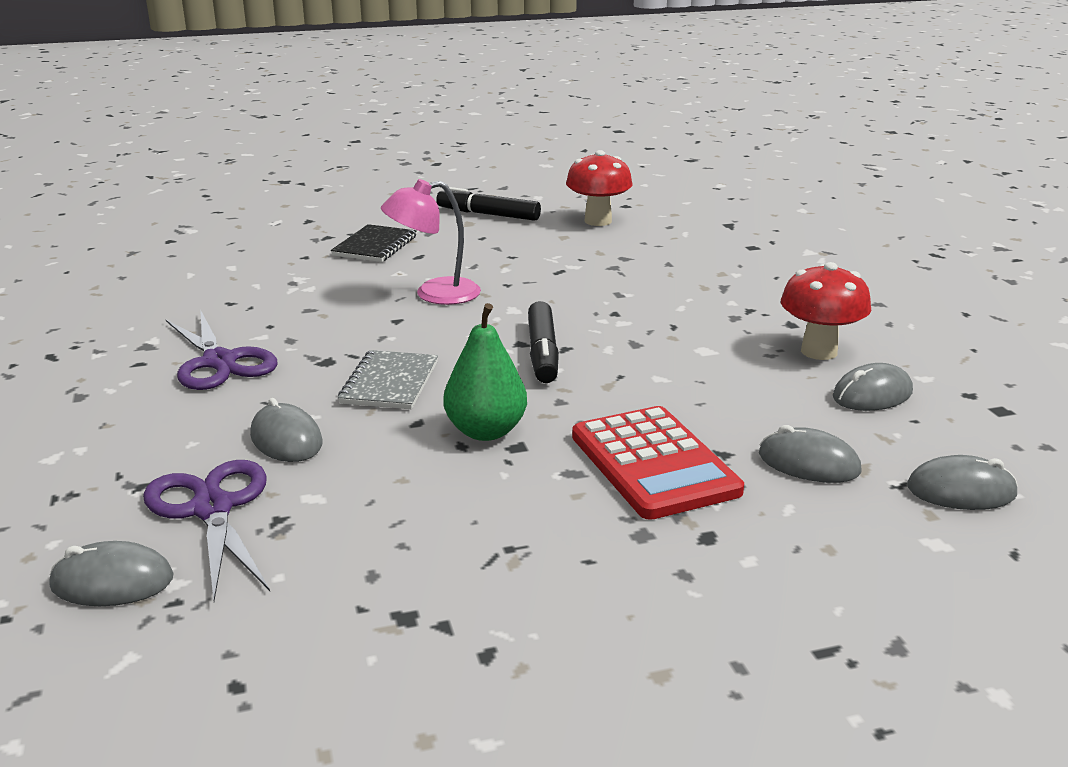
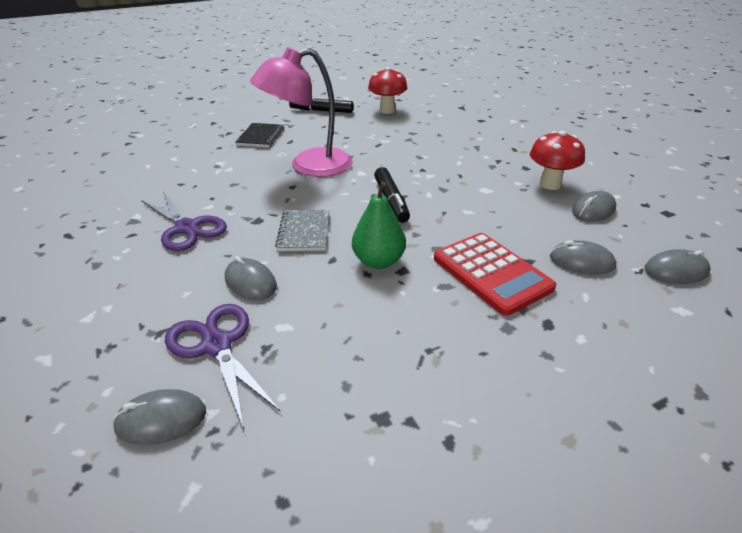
camera: 10 degrees left, 10 degrees up
pink lamp [381,179,481,305] -> pink lamp [250,47,353,177], size x1.55

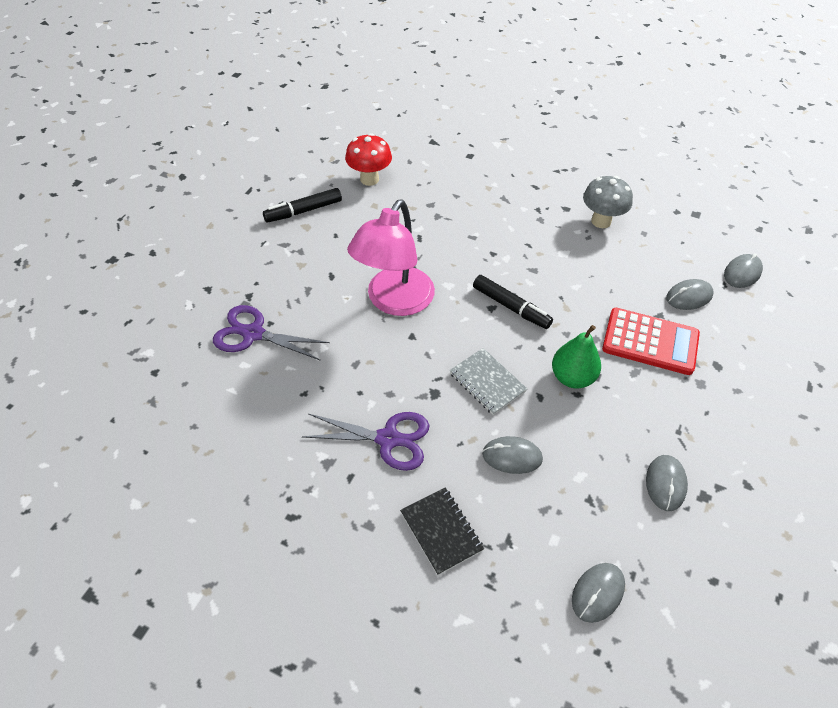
camera: 40 degrees left, 15 degrees up
purple scissors [165,304,281,429] -> purple scissors moved to [213,305,330,360]
black notebook [235,123,284,147] -> black notebook moved to [400,487,484,575]
red mushroom [530,131,585,190] -> grey mushroom [583,176,633,228]
grey mouse [572,191,616,222] -> grey mouse moved to [646,455,688,511]

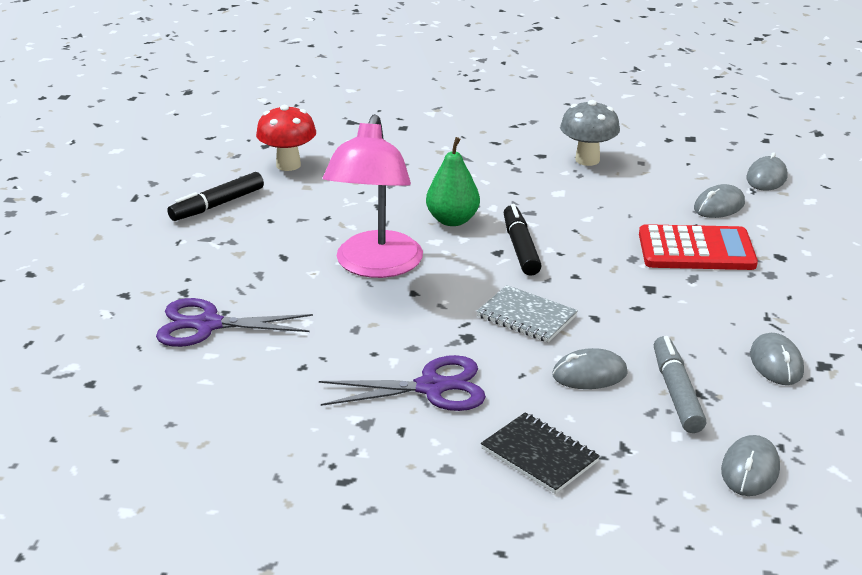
camera: 15 degrees left, 20 degrees down
black marker [473,275,553,329] -> black marker turned 120 degrees counterclockwise [504,204,541,276]
green pear [552,325,601,389] -> green pear moved to [426,137,480,226]
none -> grey marker [654,336,706,433]

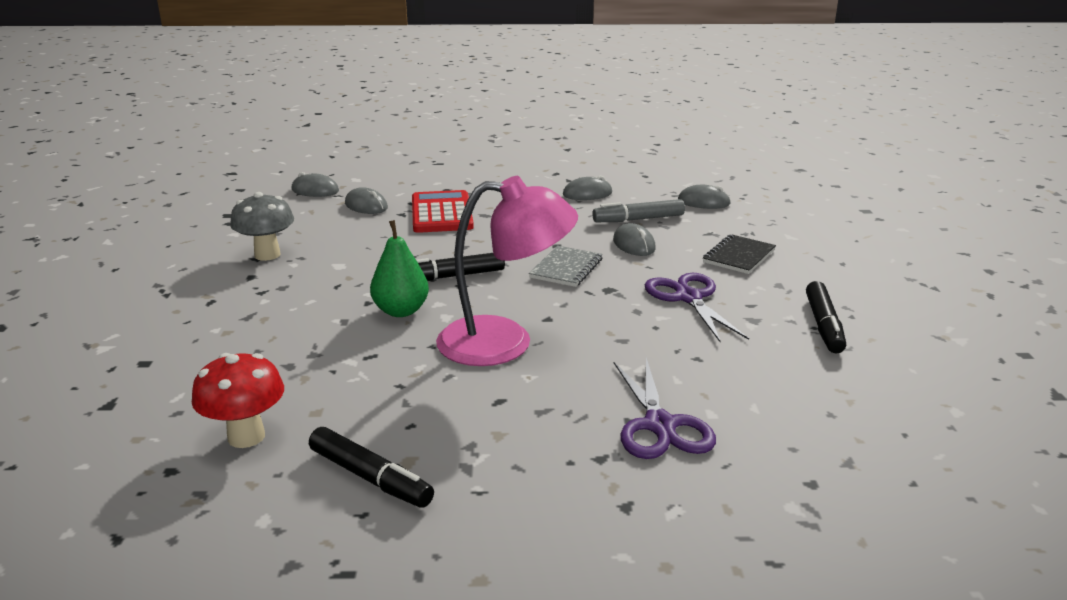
camera: 100 degrees left, 5 degrees down
none -> black marker [806,281,846,353]

